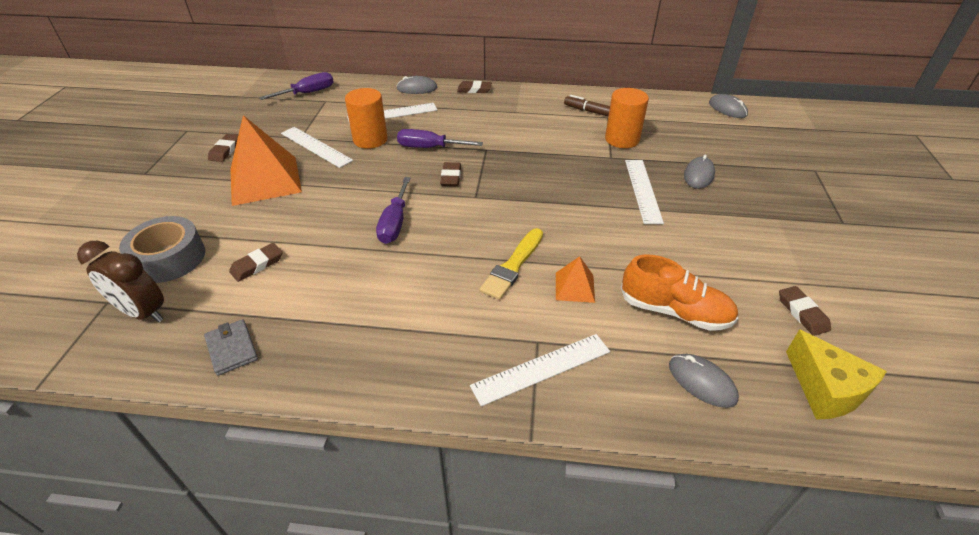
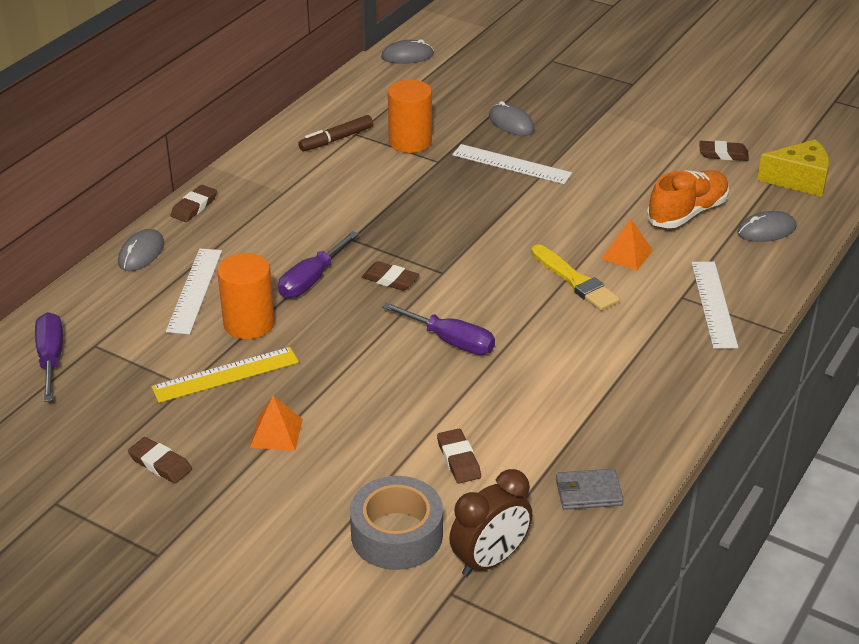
camera: 65 degrees left, 5 degrees down
orange pyramid [230,115,302,206] -> orange pyramid [250,396,303,451], size x0.48
white ruler [281,127,353,168] -> yellow ruler [151,347,299,403]

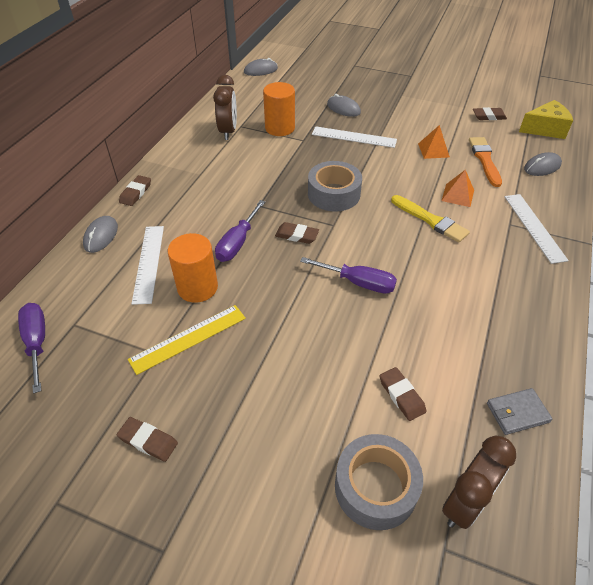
camera: 10 degrees left, 10 degrees up
orange pyramid [250,396,303,451] -> orange pyramid moved to [418,125,450,159]
brown marker [298,115,373,151] -> brown clock [213,75,237,140]
orange shoe [647,170,729,228] -> orange brush [469,137,502,187]
none -> grey tape [308,161,362,212]

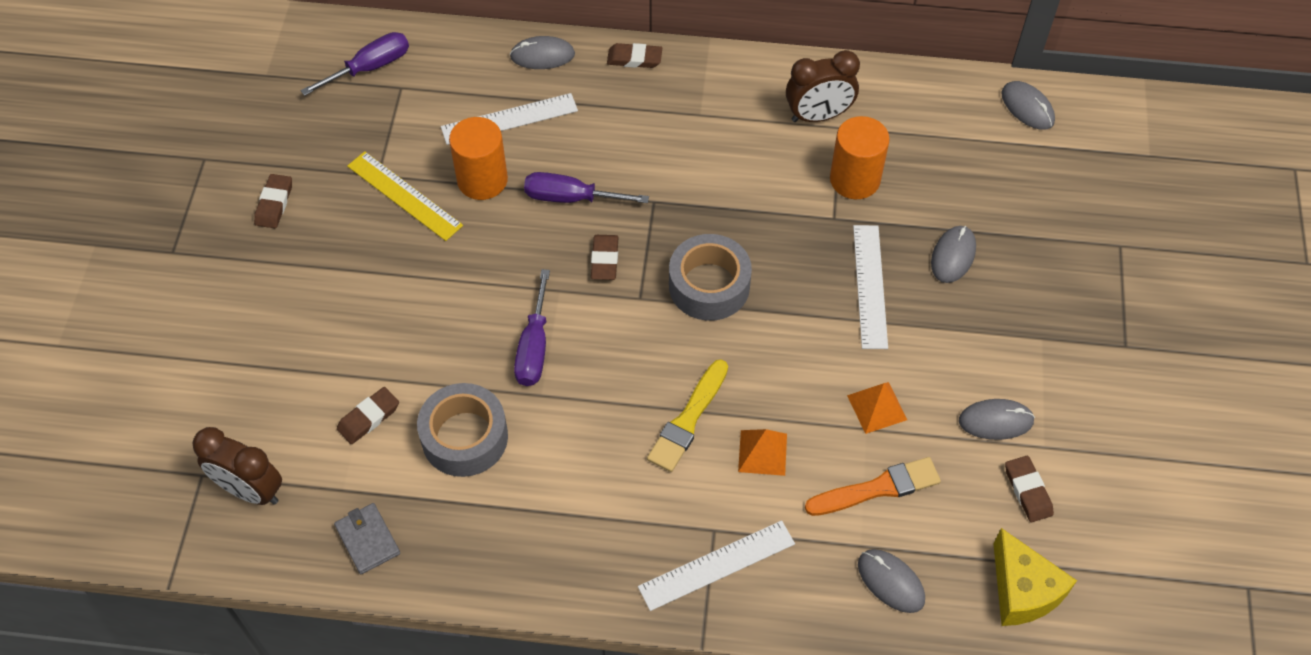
camera: 75 degrees right, 10 degrees up
grey tape [335,434,423,530] -> grey tape moved to [417,383,508,477]
none -> grey mouse [959,399,1035,440]

